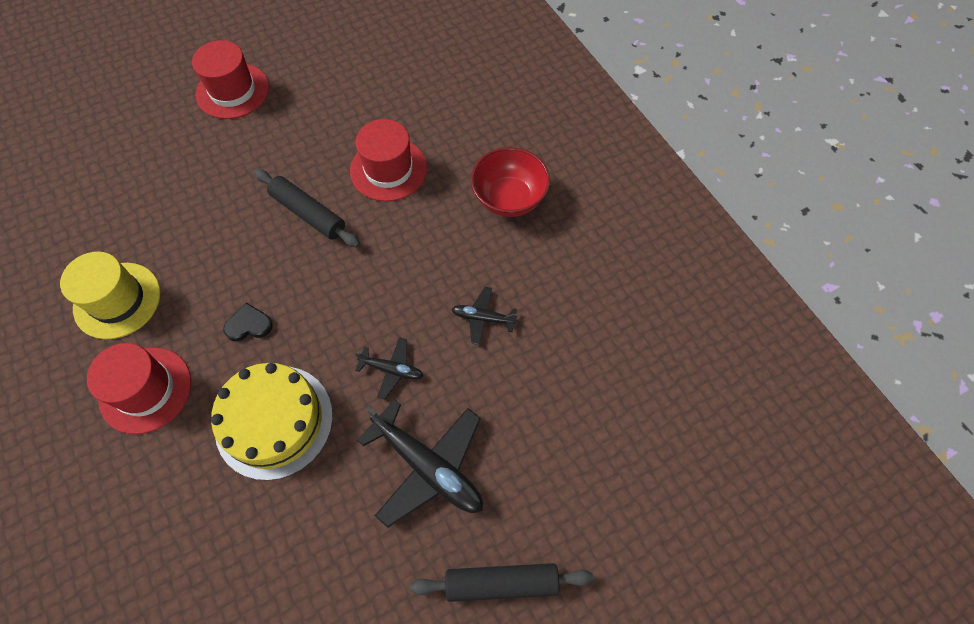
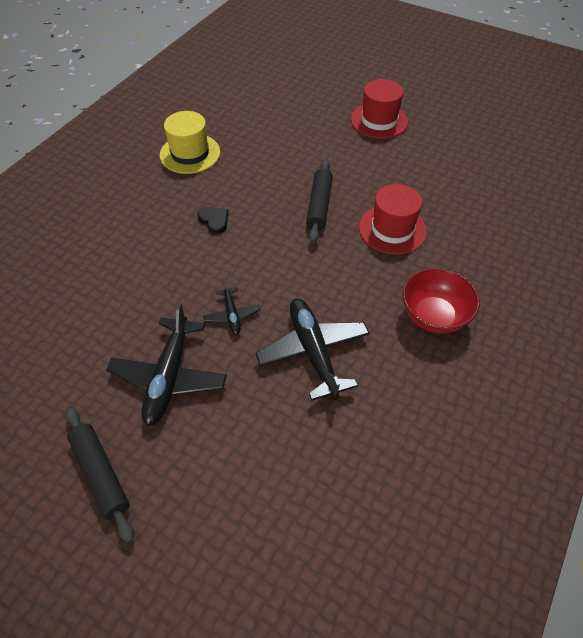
camera: 60 degrees right, 10 degrees down
red hat [87,343,191,434] -> none
yellow cake [211,363,333,480] -> none
black plane [451,287,518,345] -> black plane [255,299,370,401], size x1.97

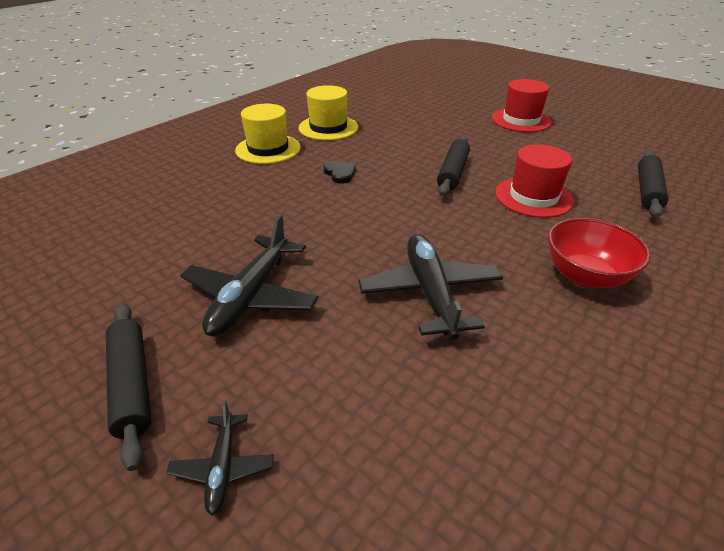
camera: 10 degrees right, 15 degrees down
black plane [204,280,260,335] -> black plane moved to [167,400,274,516]
none -> yellow hat [235,104,301,164]
none -> black rolling pin [638,152,668,218]

